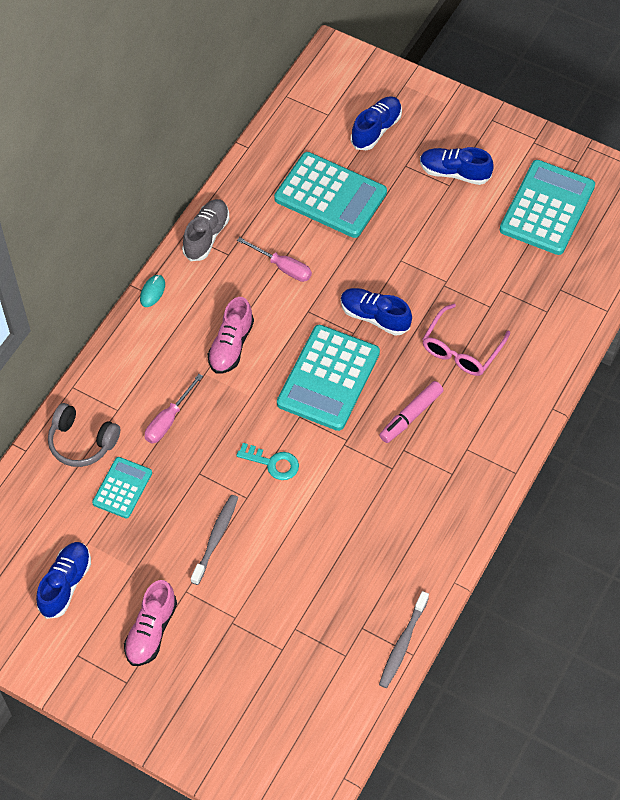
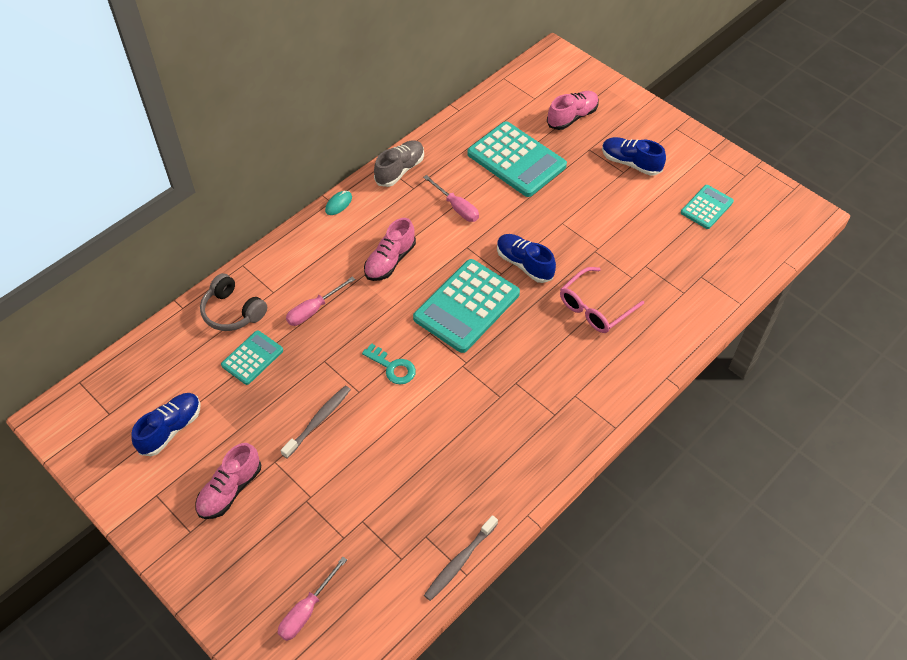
camera: 15 degrees right, 5 degrees down
blue shoe [351,96,402,150] -> pink shoe [547,91,599,130]
pink marker [379,381,444,443] -> none
turquoise calculator [500,160,595,255] -> turquoise calculator [681,185,734,229], size x0.54
none -> pink screwdriver [278,557,347,641]

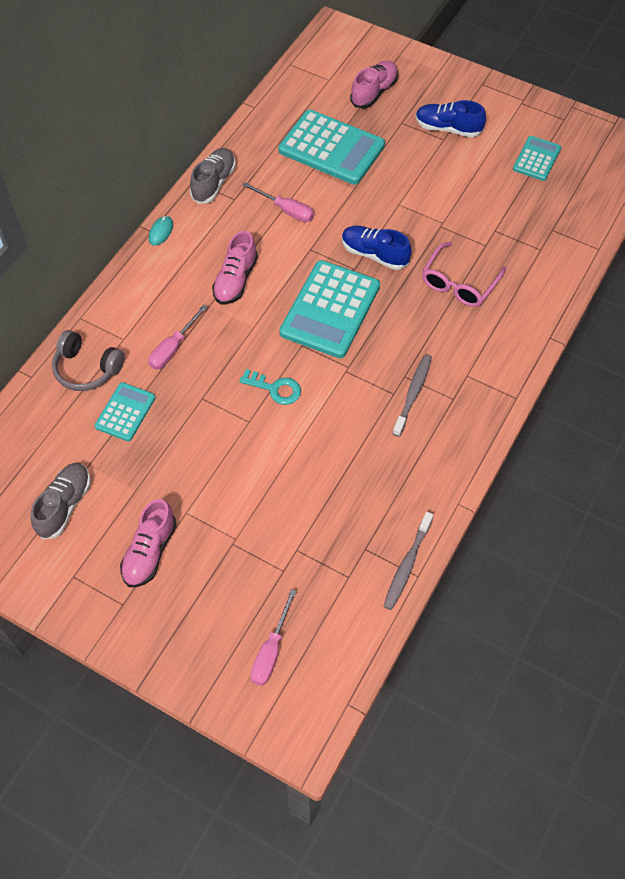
camera: 15 degrees left, 5 degrees up
blue shoe [131,393,200,456] -> grey shoe [31,463,90,539]
grey toothbrush [281,385,351,459] -> grey toothbrush moved to [393,354,432,437]

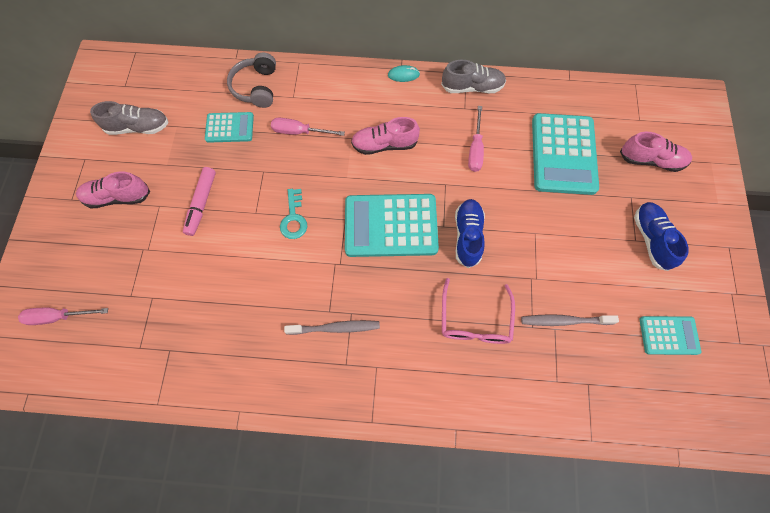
camera: 65 degrees right, 10 degrees up
grey toothbrush [383,512,433,610] -> grey toothbrush moved to [521,314,619,326]
pink glasses [422,242,506,307] -> pink glasses turned 90 degrees counterclockwise [442,278,515,344]
none -> pink marker [183,167,216,236]

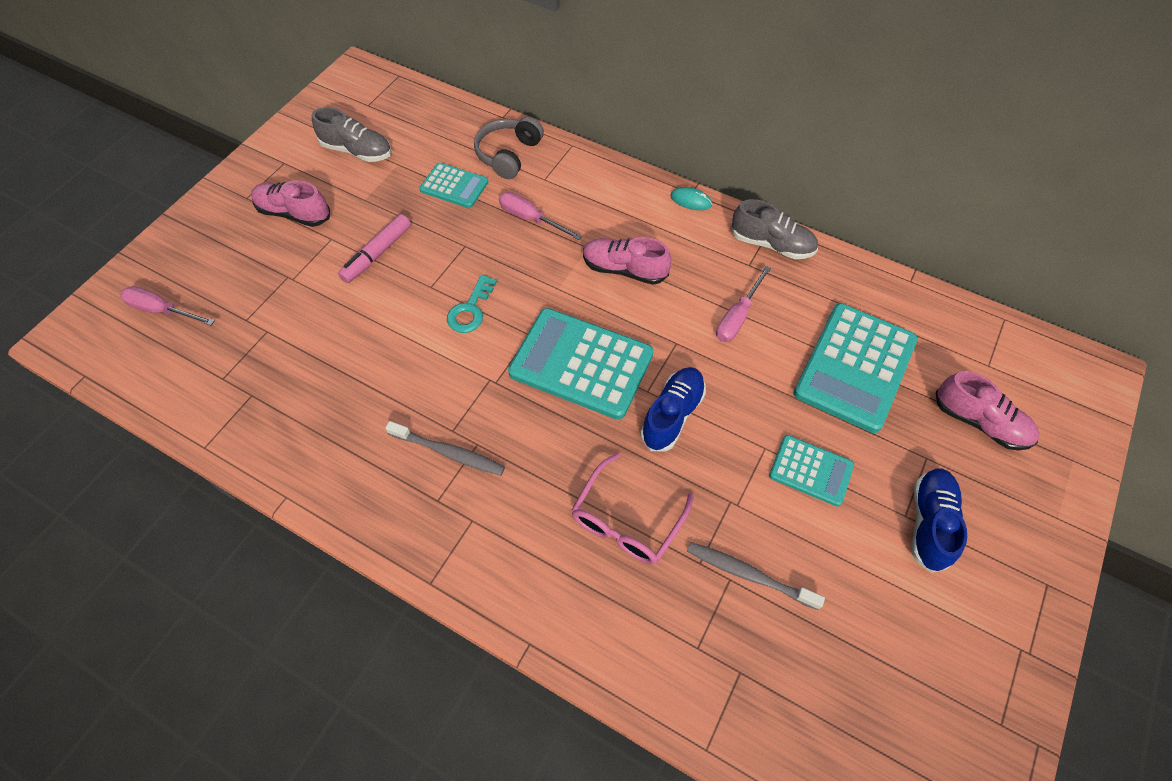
camera: 25 degrees right, 10 degrees down
turquoise calculator [640,316,701,355] -> turquoise calculator moved to [769,435,854,506]

